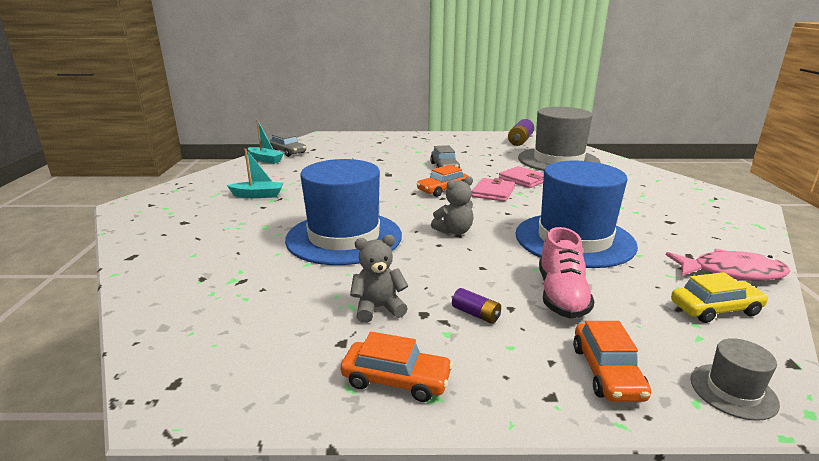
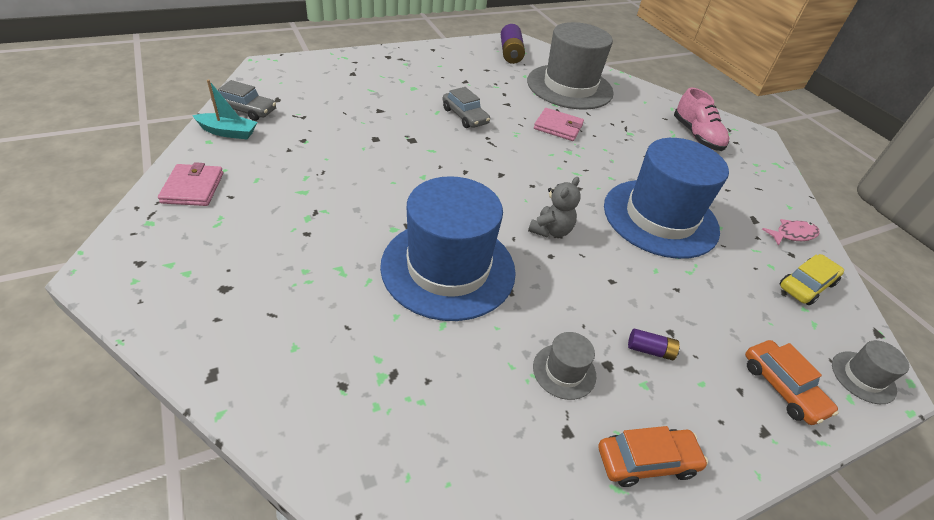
camera: 30 degrees left, 20 degrees up
turquoise boat [227,149,283,198] -> none
grey teddy bear [350,235,408,323] -> grey hat [533,332,596,400]
orange car [417,165,468,197] -> none
pink wallet [472,178,515,202] -> pink wallet moved to [158,162,223,206]
pink shoe [539,227,594,319] -> pink shoe moved to [674,88,729,151]
pink fish [666,249,791,281] -> pink fish [762,219,820,246], size x0.63

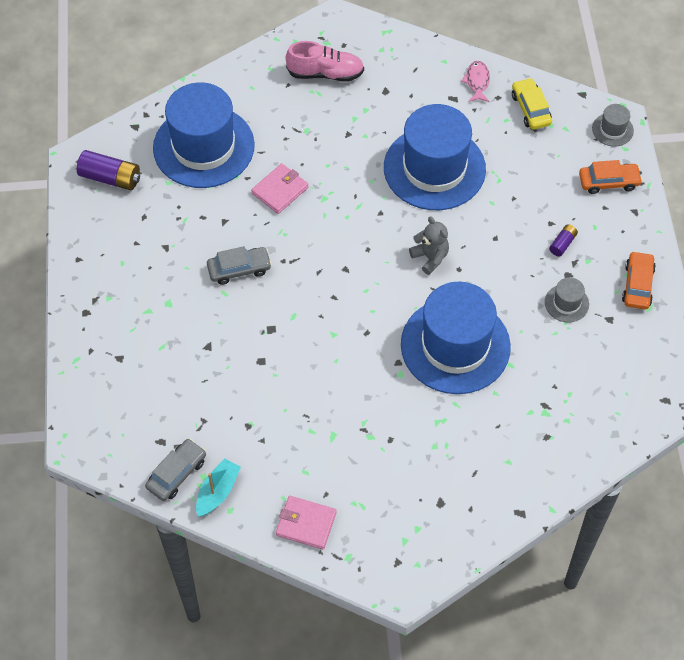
camera: 65 degrees left, 15 degrees up
grey hat [527,22,614,110] -> blue hat [153,82,255,188]

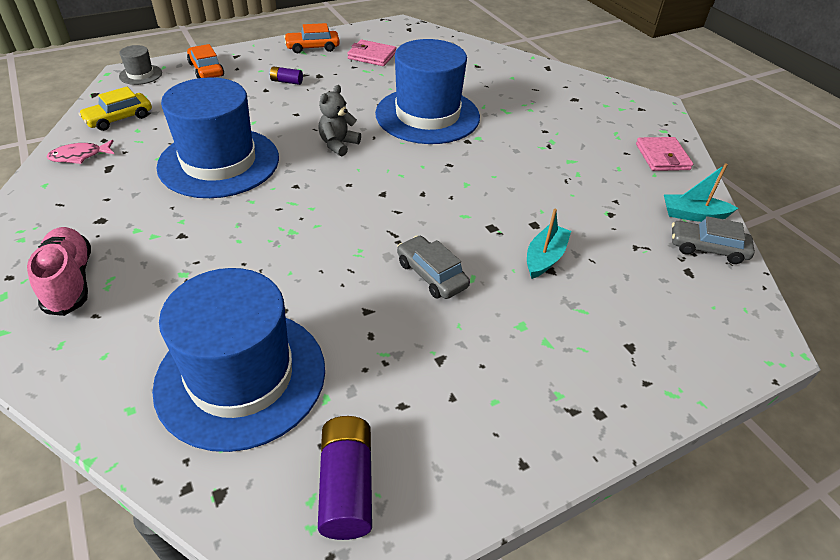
camera: 115 degrees left, 15 degrees down
pink wallet [251,163,309,214] -> pink wallet moved to [347,40,396,66]
grey hat [545,277,589,323] -> none
none -> turquoise boat [527,209,571,279]

